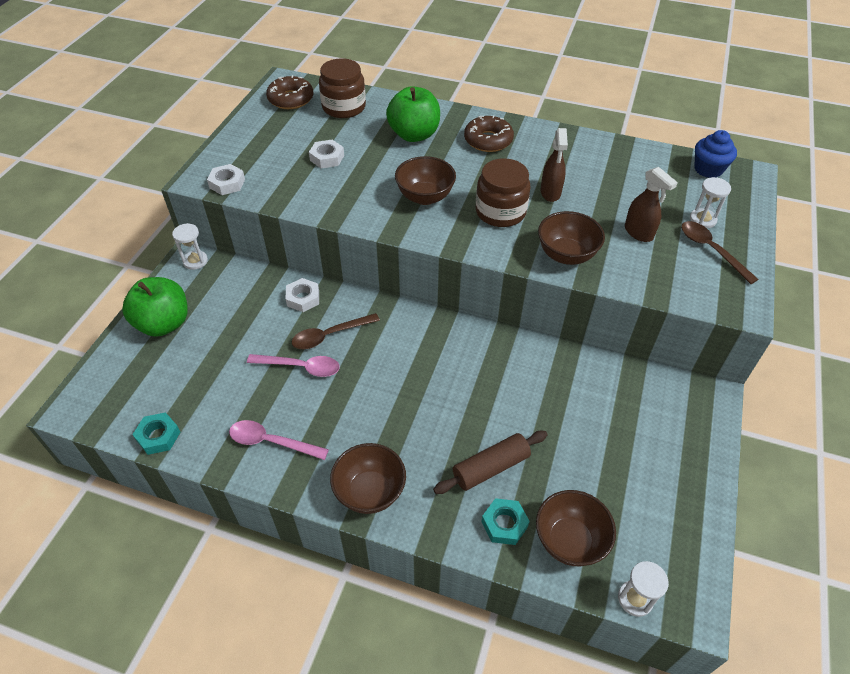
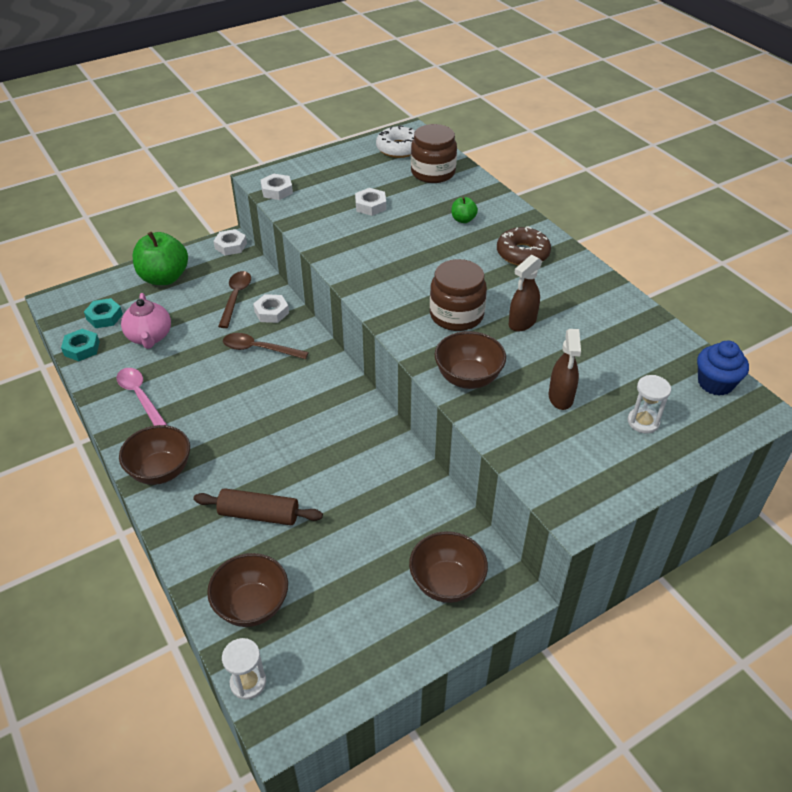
camera: 40 degrees right, 5 degrees down
white hourglass [172,223,208,270] -> white nut [213,229,247,256]
pink spoon [247,354,340,377] -> none
brown donut [266,75,313,109] -> white donut [376,125,415,158]
green apple [386,86,440,142] -> green apple [451,197,478,223], size x0.47
brown bowl [395,156,456,205] -> brown bowl moved to [409,531,488,603]
turquoise nut [481,498,530,545] -> turquoise nut moved to [84,298,123,328]
brown spoon [681,221,759,284] -> brown spoon moved to [218,271,251,328]
none -> pink teapot [121,293,171,349]

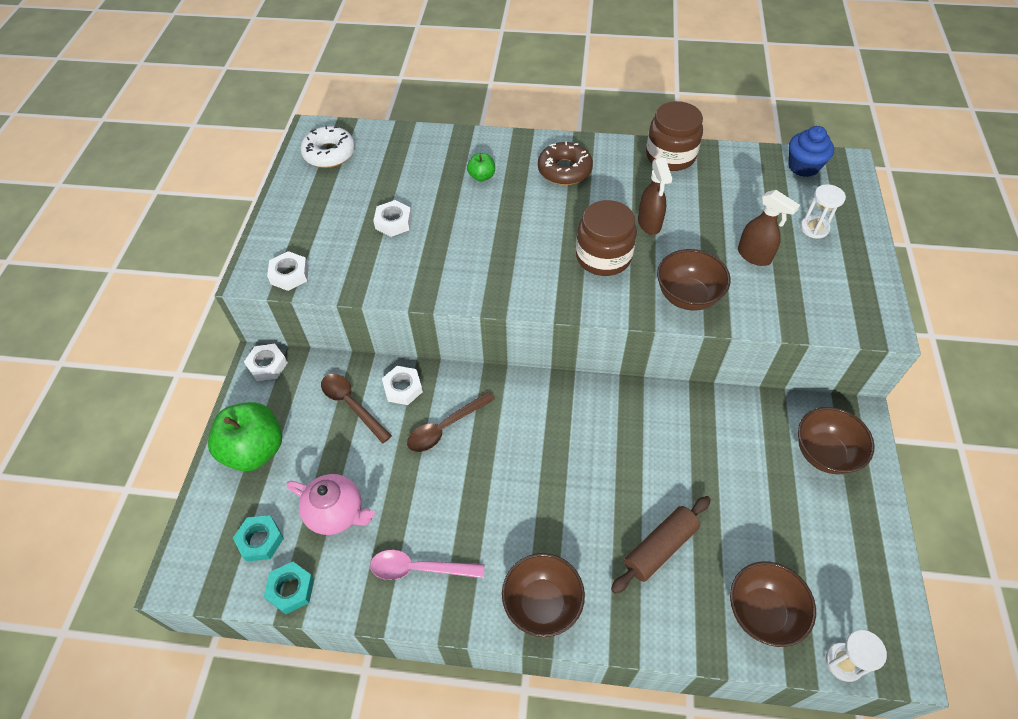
camera: 50 degrees left, 10 degrees up
brown jar [411,124,457,183] -> brown jar moved to [646,101,703,171]

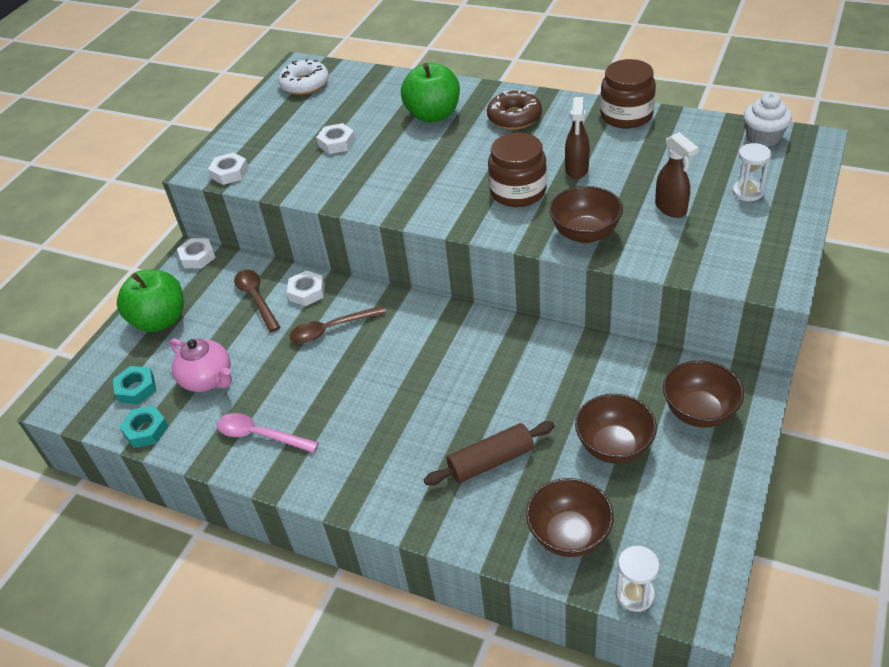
camera: 20 degrees right, 10 degrees down
green apple [467,153,495,181] -> green apple [401,63,460,123], size x2.12
brown bowl [502,553,585,637] -> brown bowl moved to [575,394,657,464]
blue cupcake [788,126,834,177] -> white cupcake [744,92,792,147]

